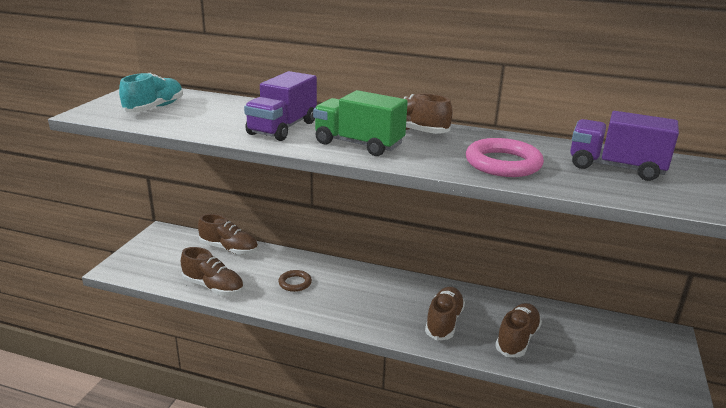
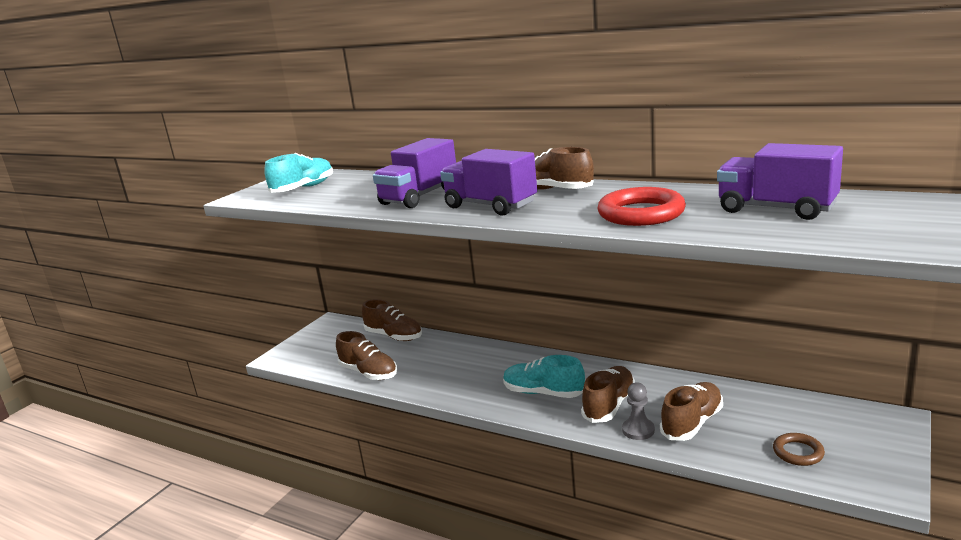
camera: 15 degrees right, 5 degrees down
brown ring [278,270,312,292] -> brown ring moved to [773,433,825,466]
green truck [313,90,408,156] -> purple truck [440,149,537,215]
pink ring [466,138,544,177] -> red ring [597,187,686,226]
none -> turquoise shoe [503,355,585,398]
none -> grey pawn [622,382,655,440]

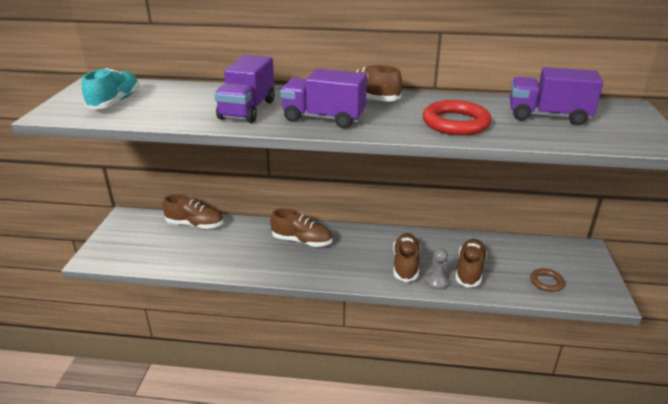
camera: 25 degrees left, 10 degrees up
brown shoe [336,331,397,380] -> brown shoe moved to [270,208,332,247]
turquoise shoe [503,355,585,398] -> none

